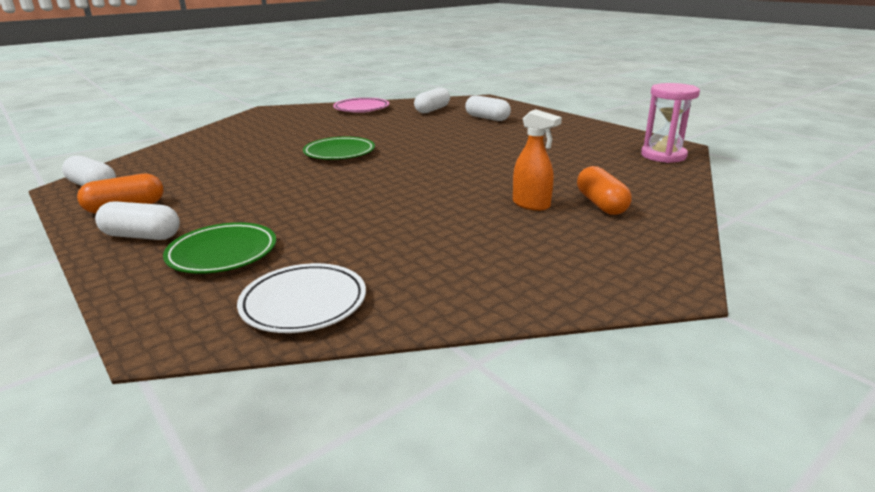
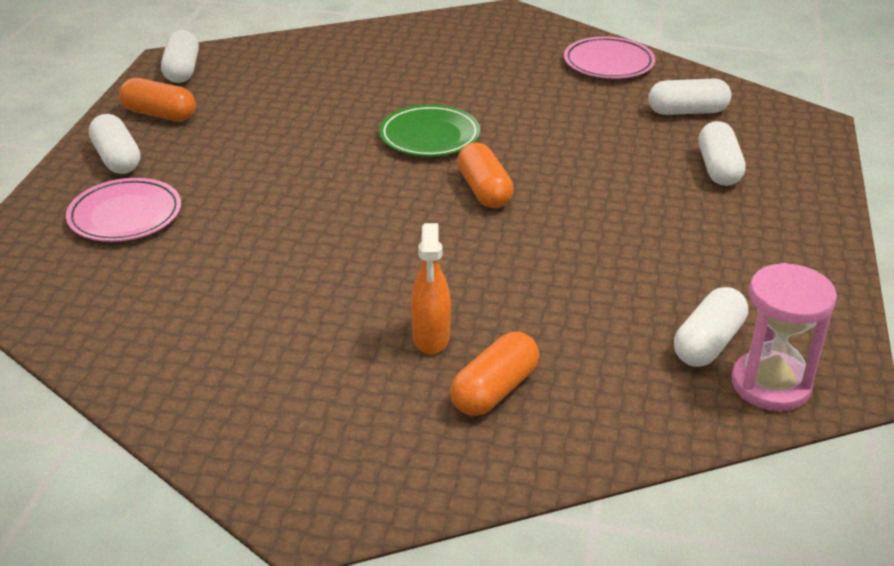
camera: 50 degrees right, 10 degrees up
green plate [163,222,276,274] -> pink plate [66,178,181,242]
white plate [237,263,366,333] -> none
none -> orange capsule [457,143,513,208]
none -> white capsule [674,287,748,367]

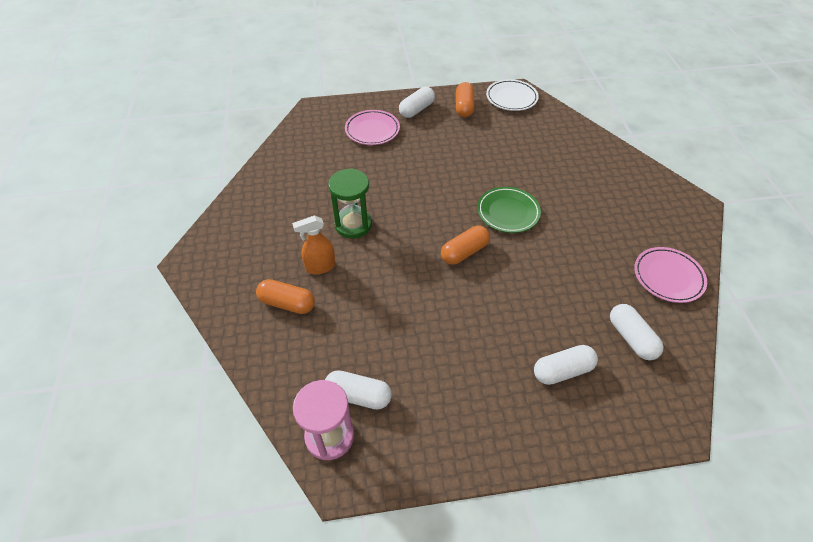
camera: 70 degrees right, 15 degrees up
white capsule [161,30,199,83] -> white plate [486,79,539,111]
none -> green hourglass [328,168,372,238]

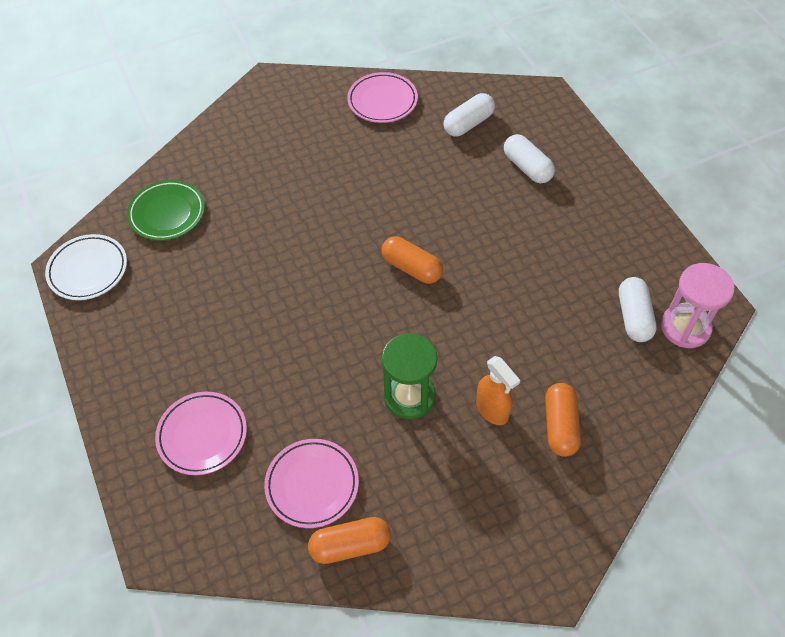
camera: 105 degrees left, 5 degrees up
white capsule [399,87,435,118] -> none
orange capsule [456,82,475,117] -> orange capsule moved to [308,517,391,564]
green plate [477,187,541,233] -> green plate moved to [127,180,205,241]
none -> pink plate [264,439,359,528]

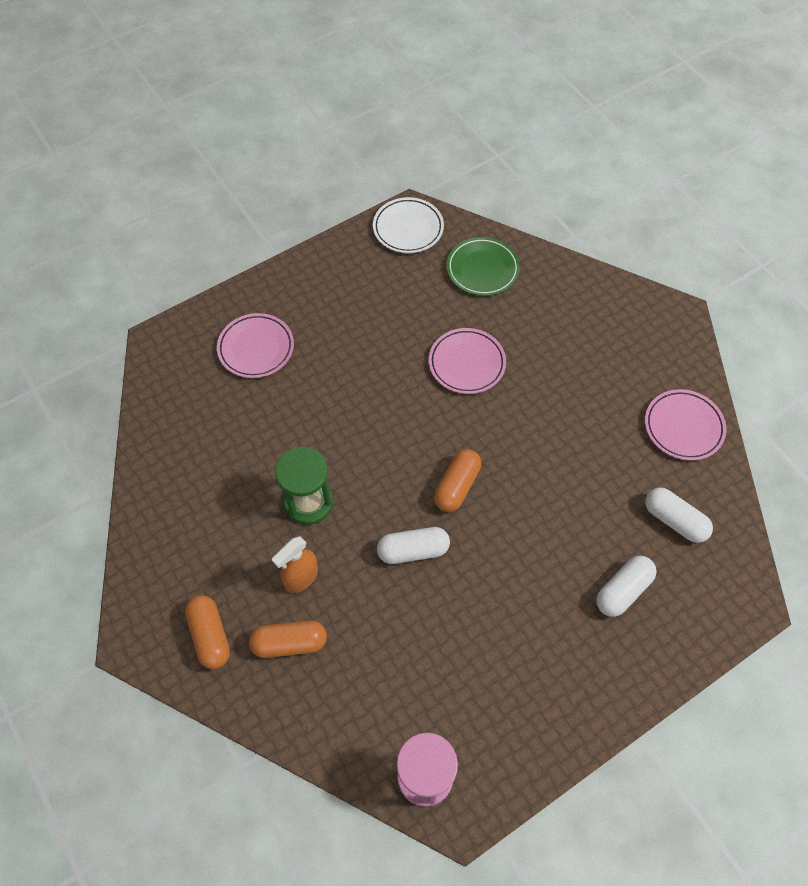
camera: 80 degrees right, 5 degrees up
pink plate [264,439,359,528] -> pink plate moved to [429,328,506,394]
orange capsule [308,517,391,564] -> orange capsule moved to [185,595,230,669]
white capsule [619,277,657,342] -> white capsule moved to [377,527,450,564]

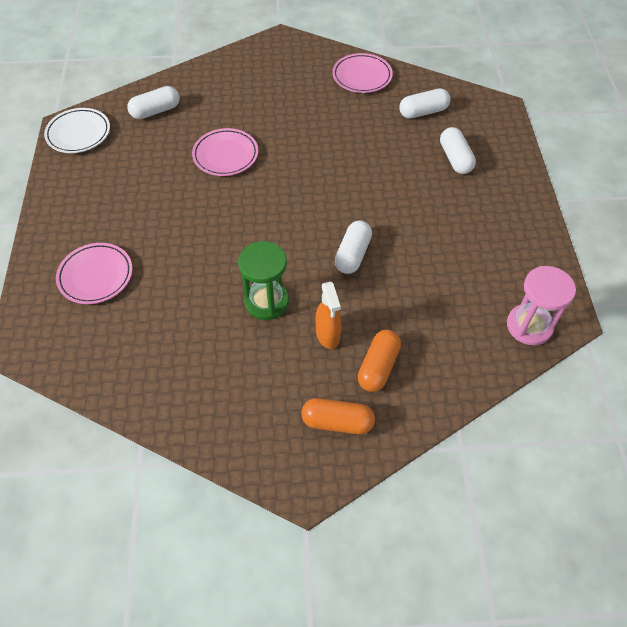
camera: 60 degrees left, 5 degrees down
orange capsule [434,449,481,512] -> none
green plate [446,237,520,296] -> white capsule [127,86,180,119]

